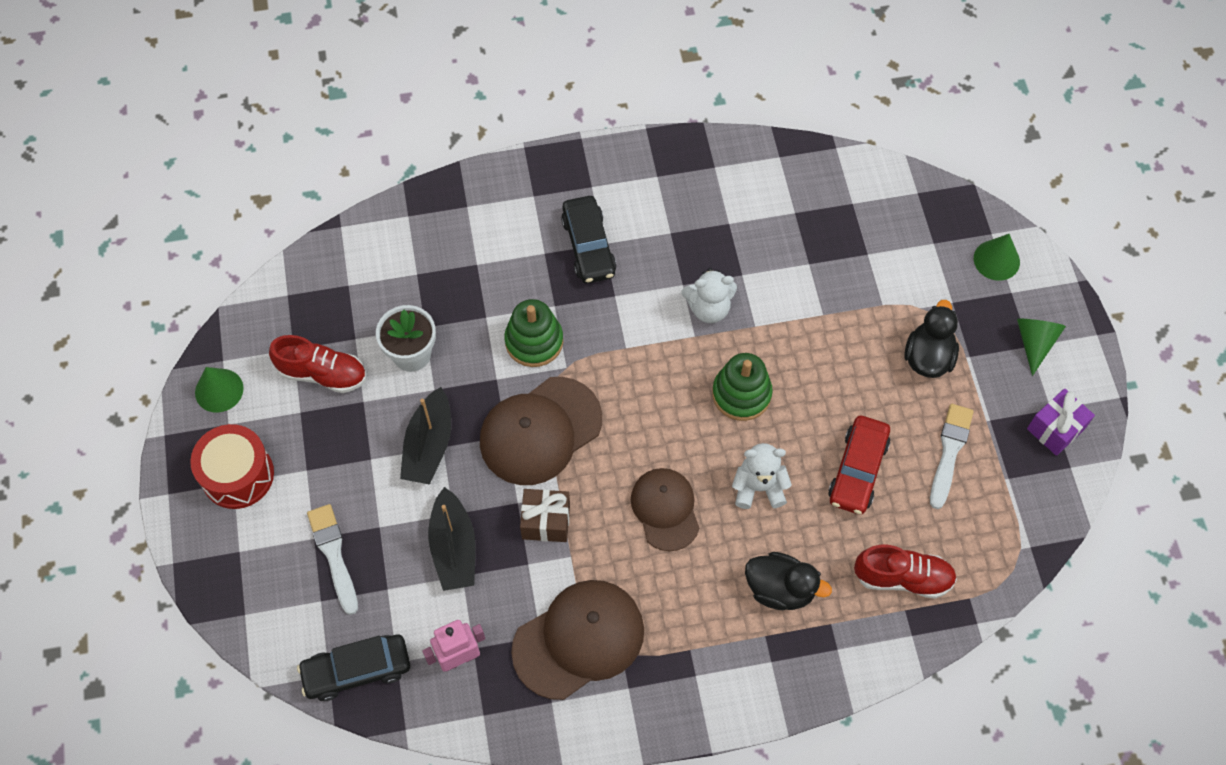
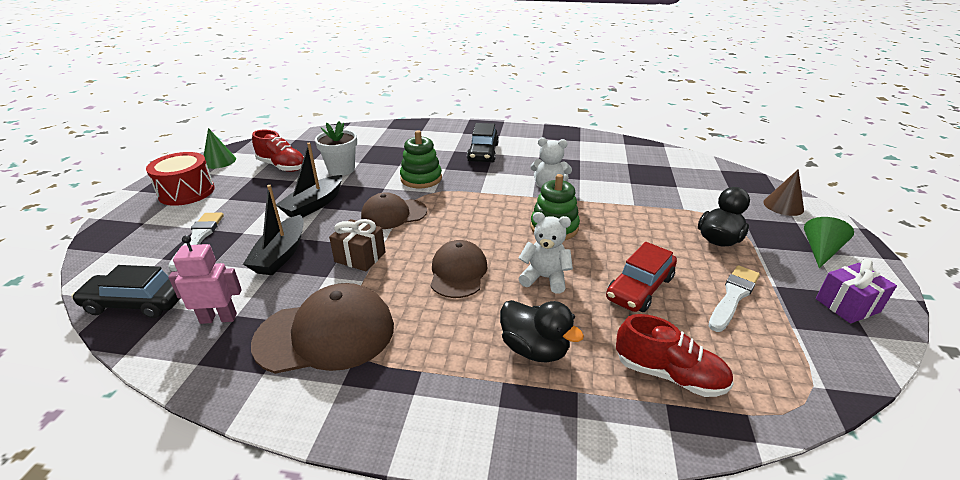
camera: 20 degrees right, 30 degrees down
brown cap [480,377,602,485] -> brown cap [361,192,427,229], size x0.65
green cone [974,234,1020,281] -> brown cone [763,169,804,216]

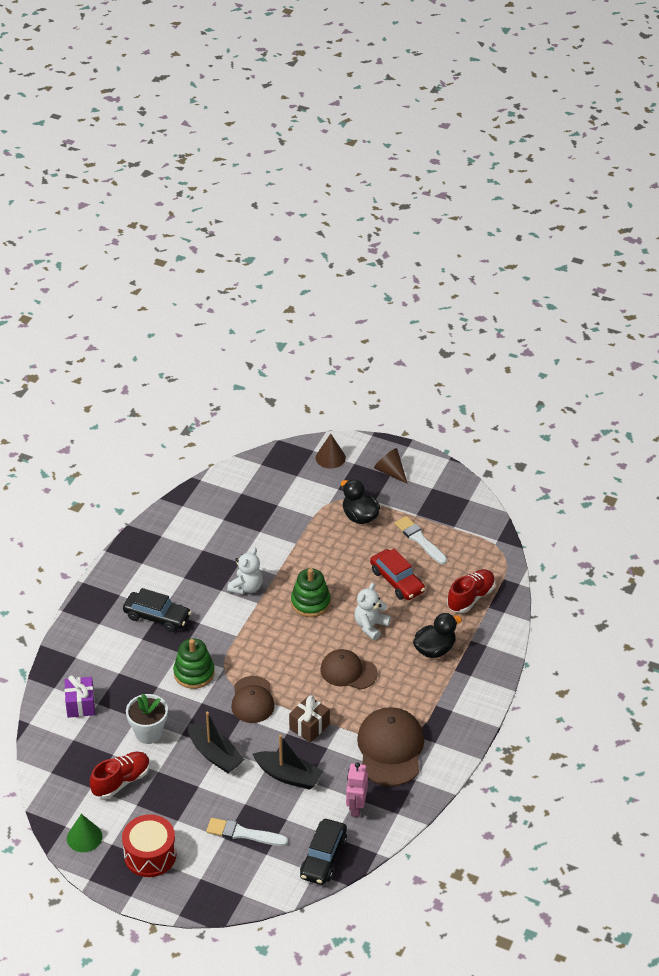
camera: 75 degrees left, 10 degrees up
green cone [804,217,854,268] -> brown cone [374,448,408,484]
purple gift [816,259,897,324] -> purple gift moved to [64,675,95,718]

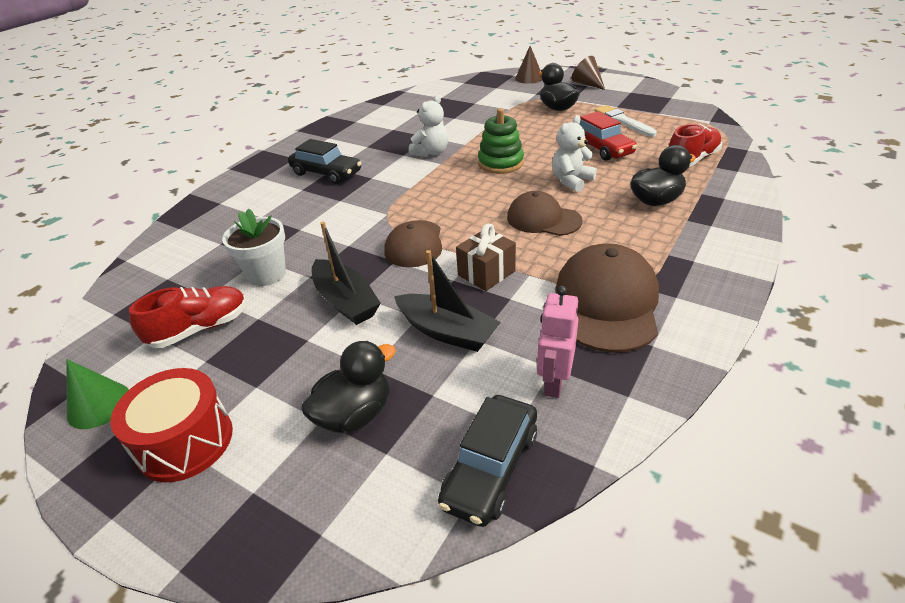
camera: 10 degrees right, 5 degrees down
purple gift [64,675,95,718] -> none
green stacking toy [173,638,215,689] -> none
white brush [206,818,288,846] -> black duck [301,341,396,433]

